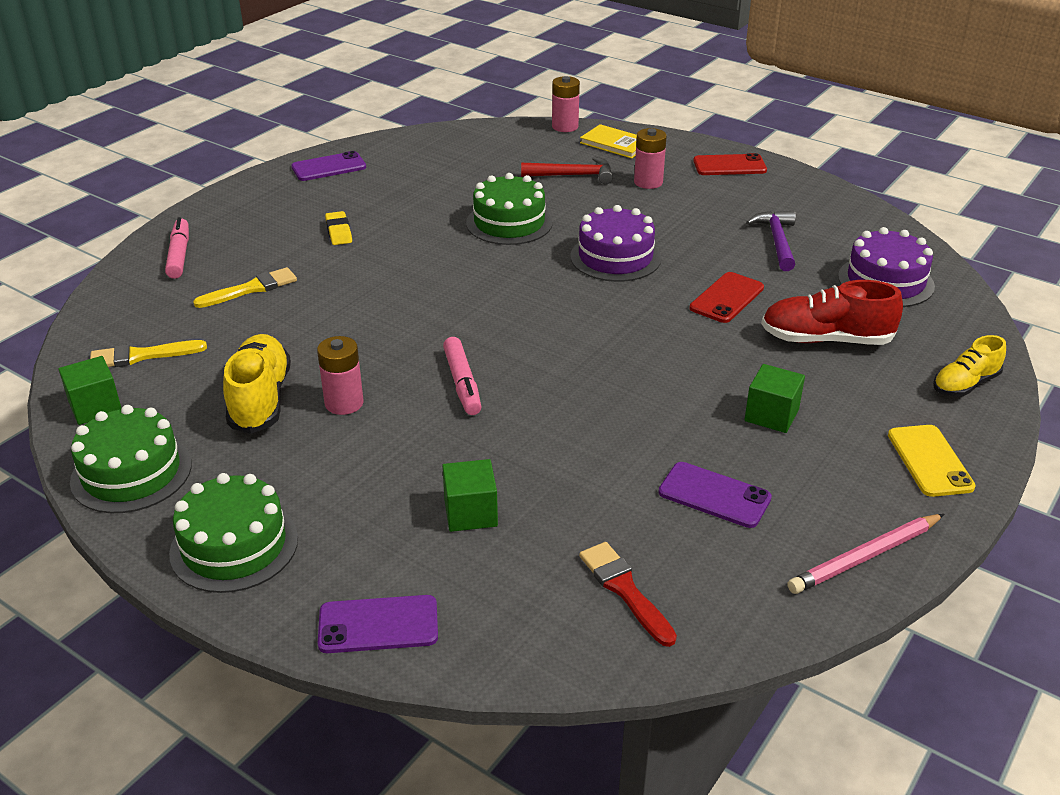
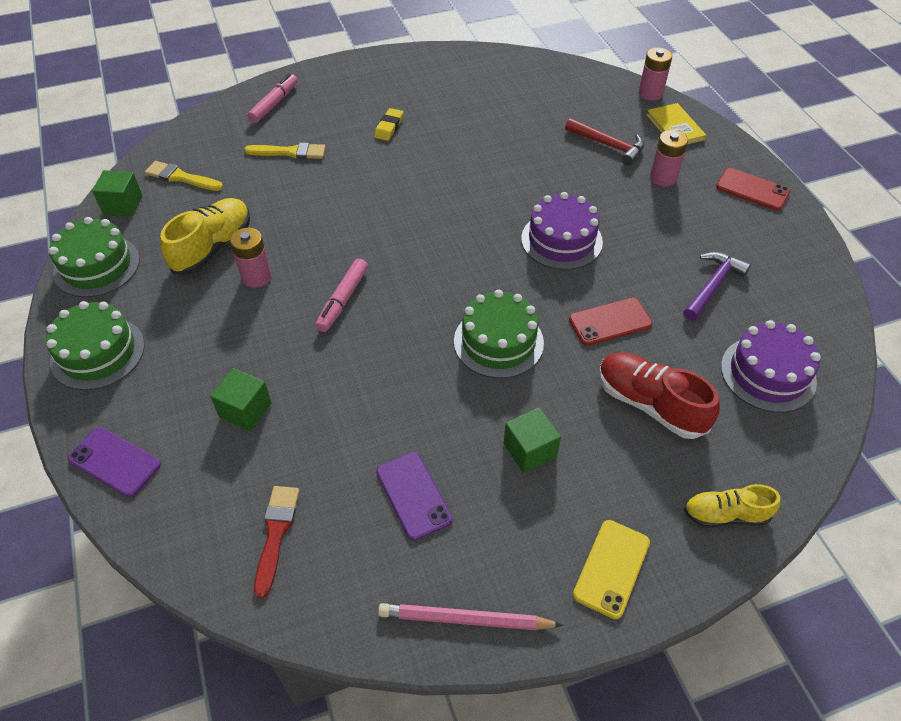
camera: 35 degrees right, 15 degrees up
purple phone [291,151,366,181] -> none
green cake [466,173,553,245] -> green cake moved to [454,290,544,378]

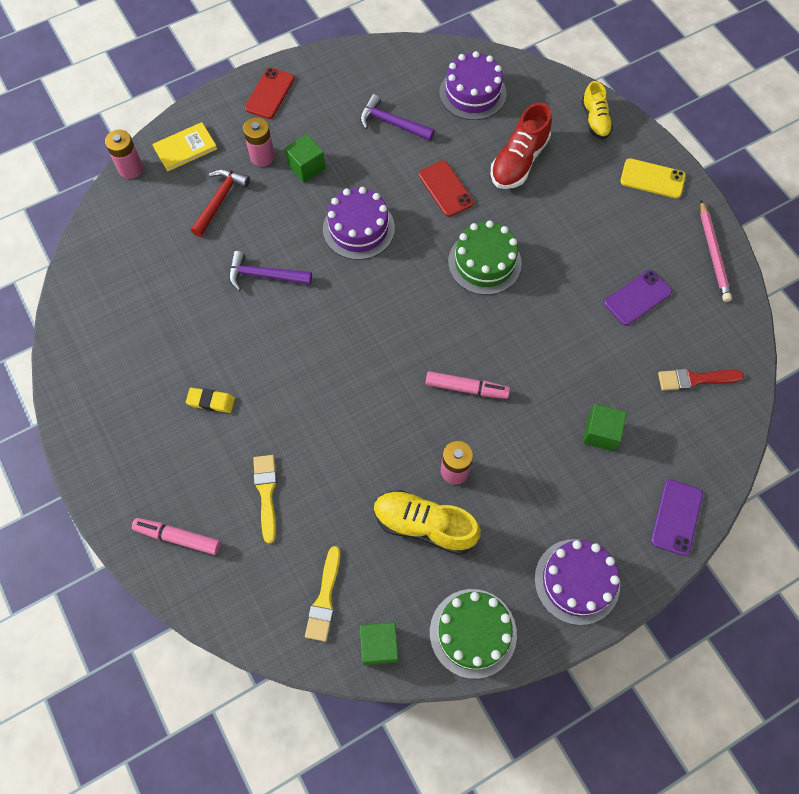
camera: 100 degrees left, 15 degrees up
green cake [46,301,145,390] -> purple cake [534,539,620,625]
green cube [504,407,561,473] -> green cube moved to [284,134,326,183]
none -> purple hammer [229,251,312,291]

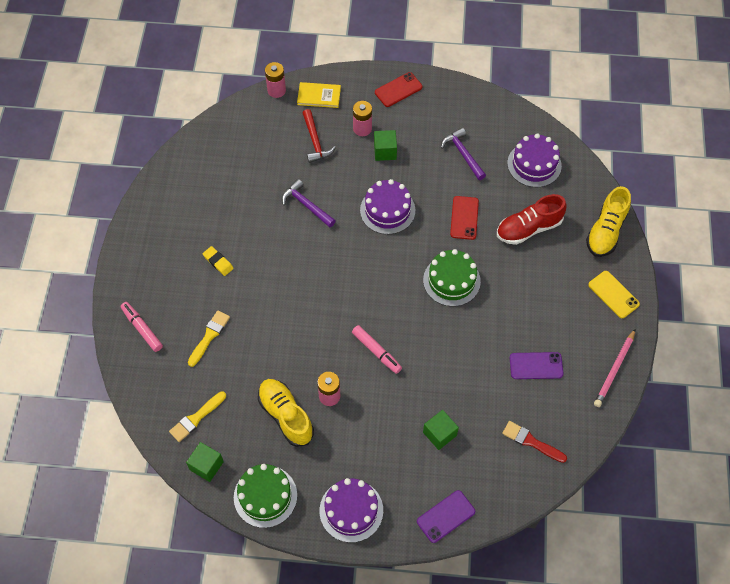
camera: 35 degrees right, 5 degrees down
red hammer [191,169,250,237] -> red hammer turned 105 degrees clockwise [303,109,336,163]
yellow shoe [582,81,613,139] -> yellow shoe [586,186,631,257], size x1.56

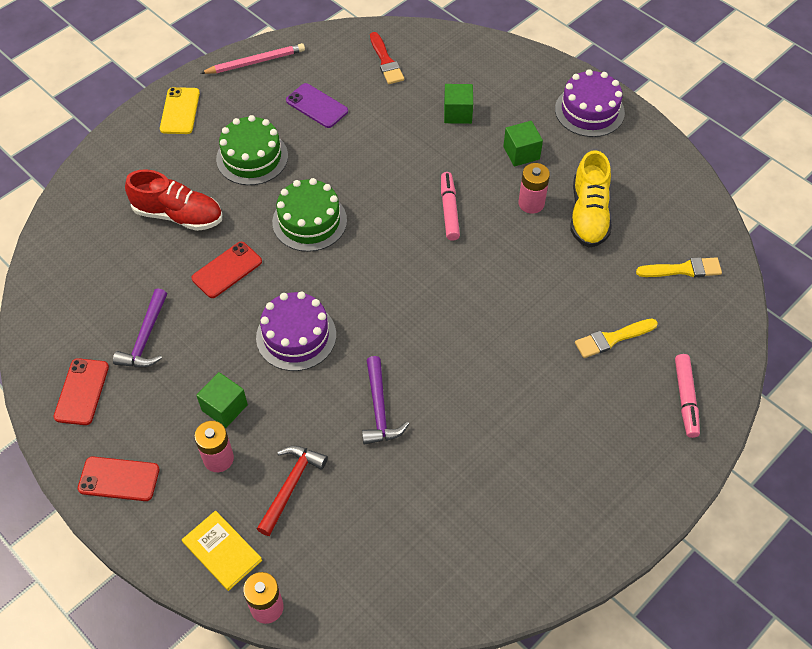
camera: 140 degrees left, 5 degrees down
green cube [186,442,224,482] -> green cube moved to [503,121,543,167]
yellow eraser [203,246,234,276] -> none
green cake [234,464,297,528] -> green cake moved to [216,115,288,185]
purple phone [417,490,475,543] -> none
purple cake [507,133,562,187] -> none
yellow shoe [586,186,631,257] -> none
none -> red phone [54,358,109,425]

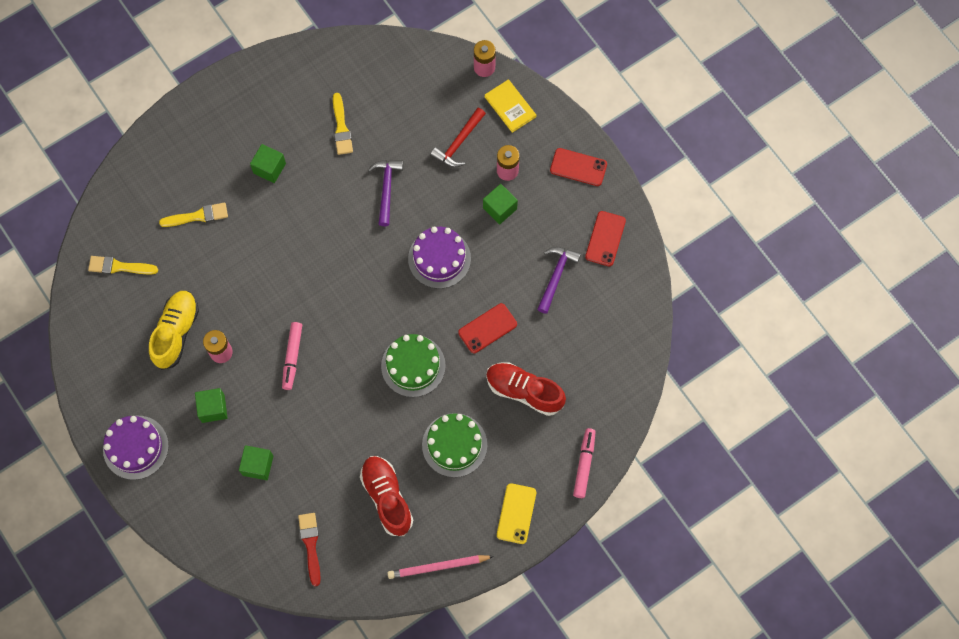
camera: 170 degrees left, 15 degrees up
purple phone [286,83,348,128] -> red shoe [360,456,413,536]
pink marker [675,354,700,438] -> pink marker moved to [573,428,596,498]
none -> green cube [250,144,286,183]
none -> yellow brush [333,93,353,155]

